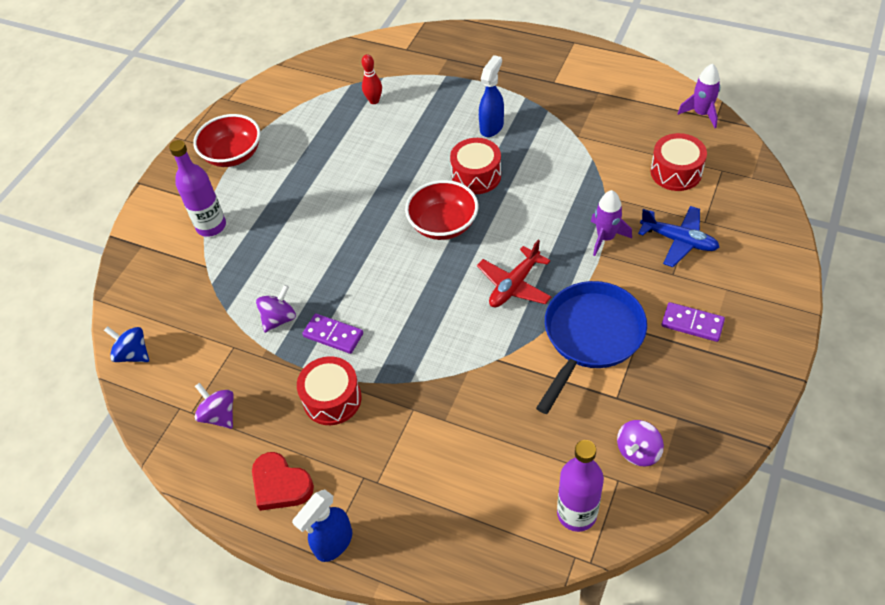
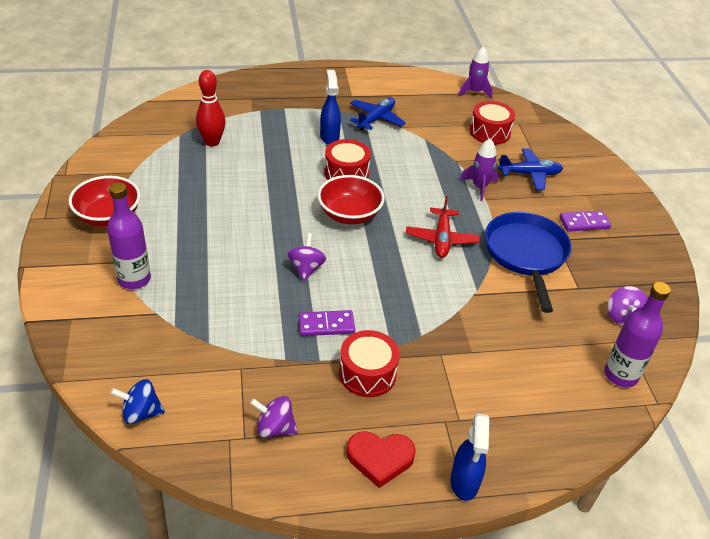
camera: 40 degrees left, 10 degrees down
purple spinning top [256,285,296,333] -> purple spinning top moved to [287,233,327,281]
red bowling pin [362,54,382,104] -> red bowling pin [196,70,226,146], size x1.50
none -> blue plane [350,98,406,131]

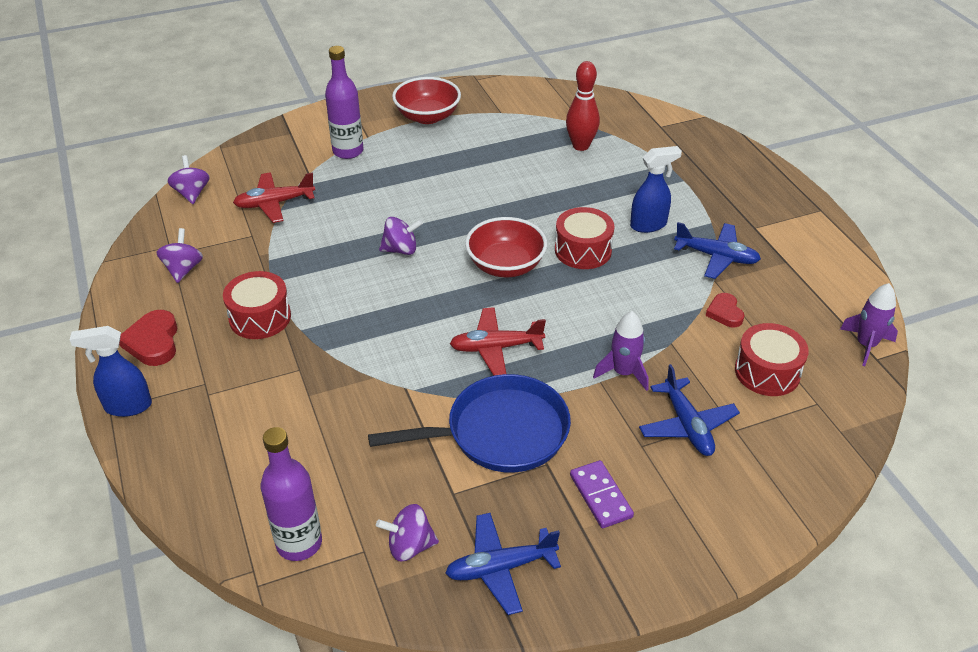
camera: 80 degrees right, 0 degrees up
blue spinning top [110,379,165,424] -> purple spinning top [167,155,210,204]
purple domino [299,310,355,336] -> none
none -> red plane [233,172,315,223]
none -> blue plane [445,513,561,615]
none -> red heart [706,293,744,327]

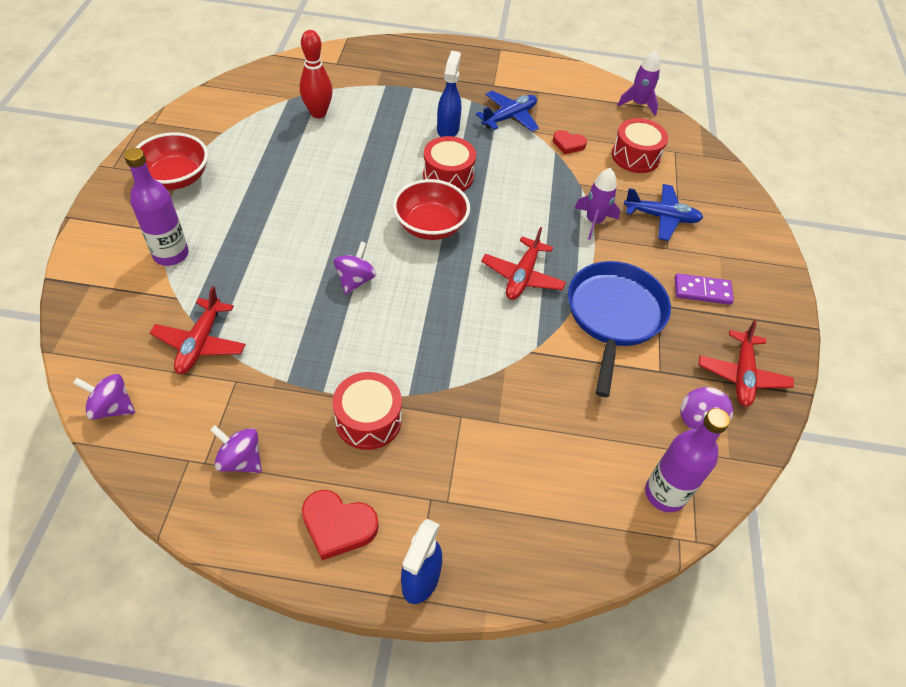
camera: 65 degrees left, 10 degrees up
blue plane [445,513,561,615] -> red plane [699,320,794,407]

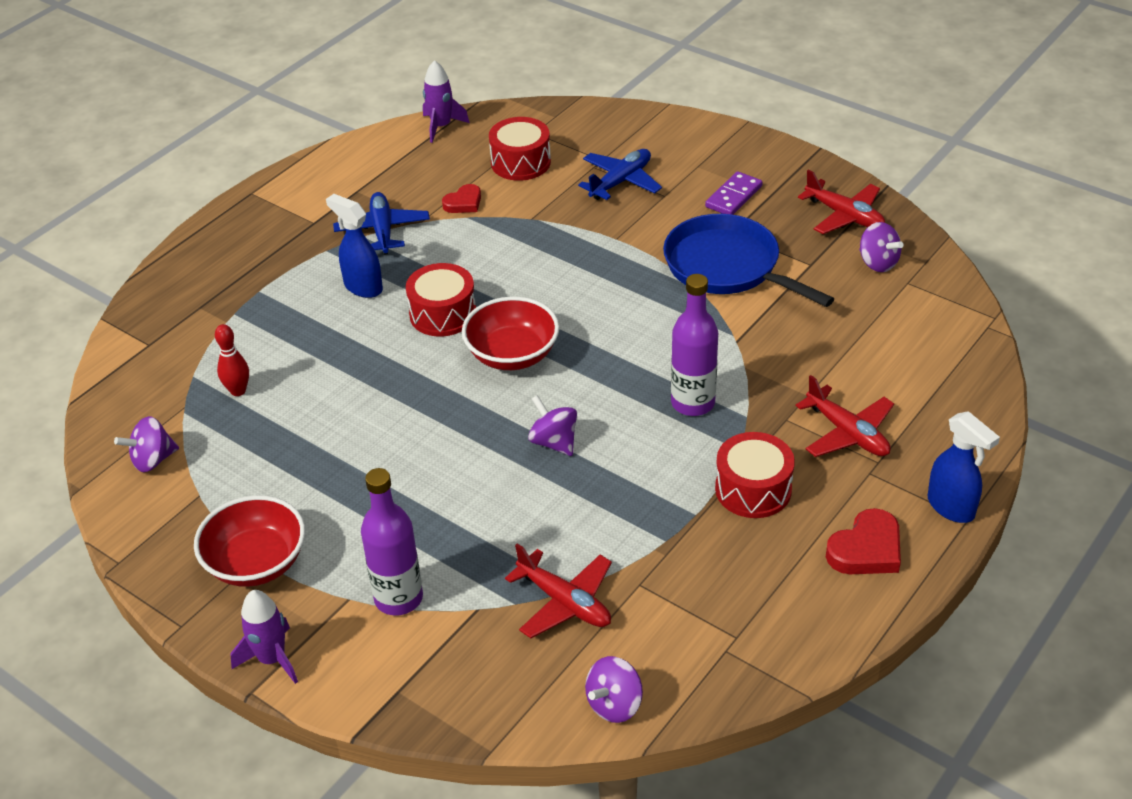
camera: 55 degrees left, 10 degrees down
purple spinning top [210,425,262,473] -> purple spinning top moved to [114,416,179,472]
red bowling pin [300,30,333,118] -> red bowling pin [215,324,249,396], size x0.67
red plane [481,227,566,300] -> red plane moved to [796,375,894,457]
purple rocket [575,168,620,240] -> purple rocket moved to [230,590,298,684]
purple bottle [645,408,730,513] -> purple bottle moved to [671,274,718,416]

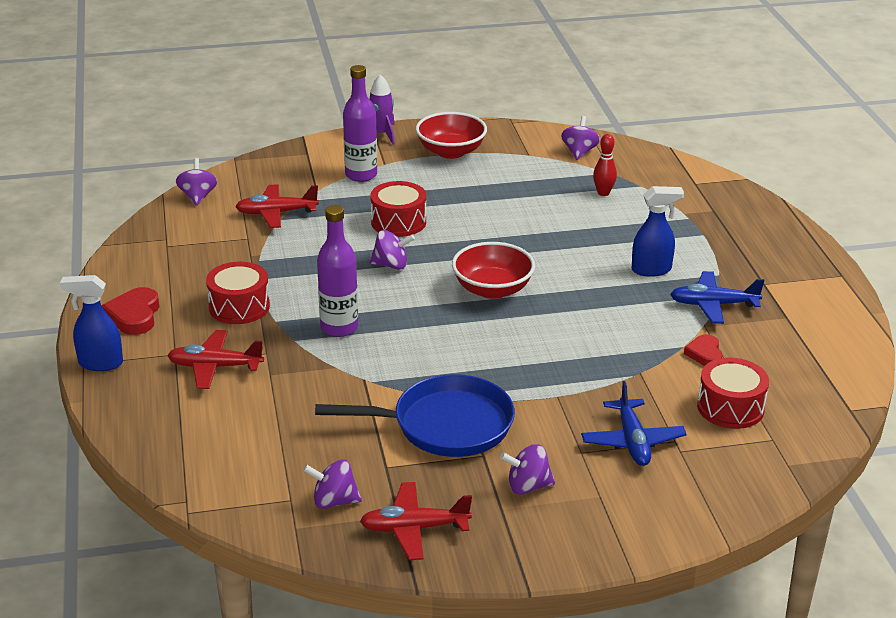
camera: 130 degrees right, 10 degrees down
blue plane [333,192,430,255] -> blue plane turned 150 degrees clockwise [670,271,765,324]
red drum [406,263,476,336] -> red drum moved to [370,181,426,237]
purple rocket [423,60,469,143] -> none
purple domino [705,171,763,215] -> purple spinning top [500,444,555,495]

